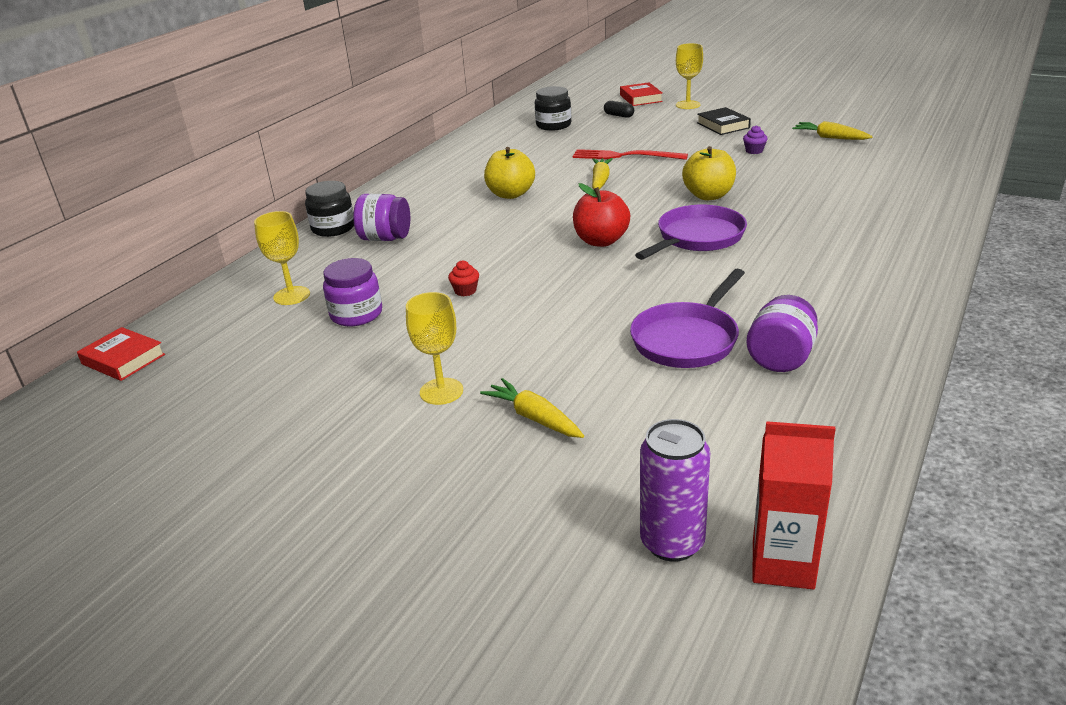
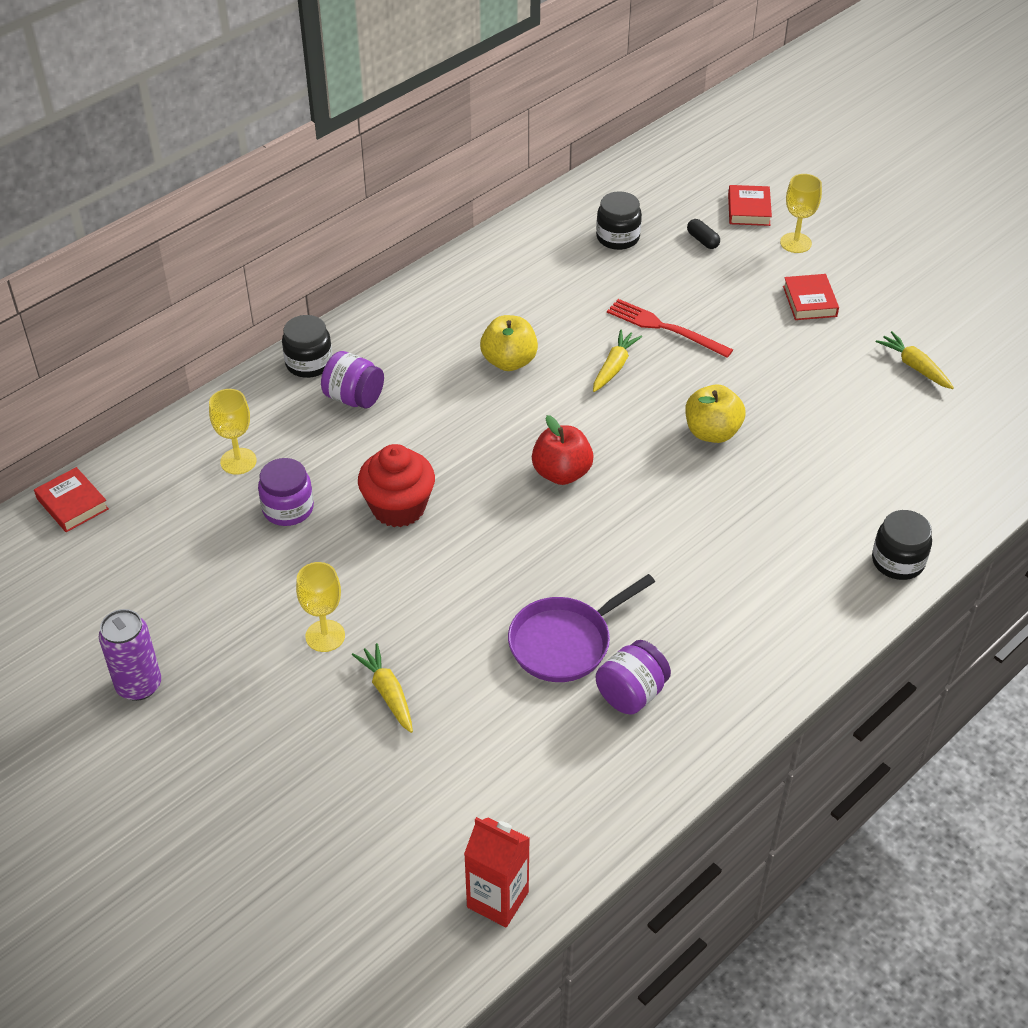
camera: 15 degrees right, 15 degrees up
red cupcake [448,261,479,296] -> red cupcake [358,444,435,527], size x2.46
purple pan [635,205,747,260] -> none
purple can [640,419,710,562] -> purple can moved to [99,609,161,701]
black book [697,107,751,135] -> red book [783,274,839,320]
purple cupcake [743,125,768,154] -> none
none -> black jar [872,510,932,580]

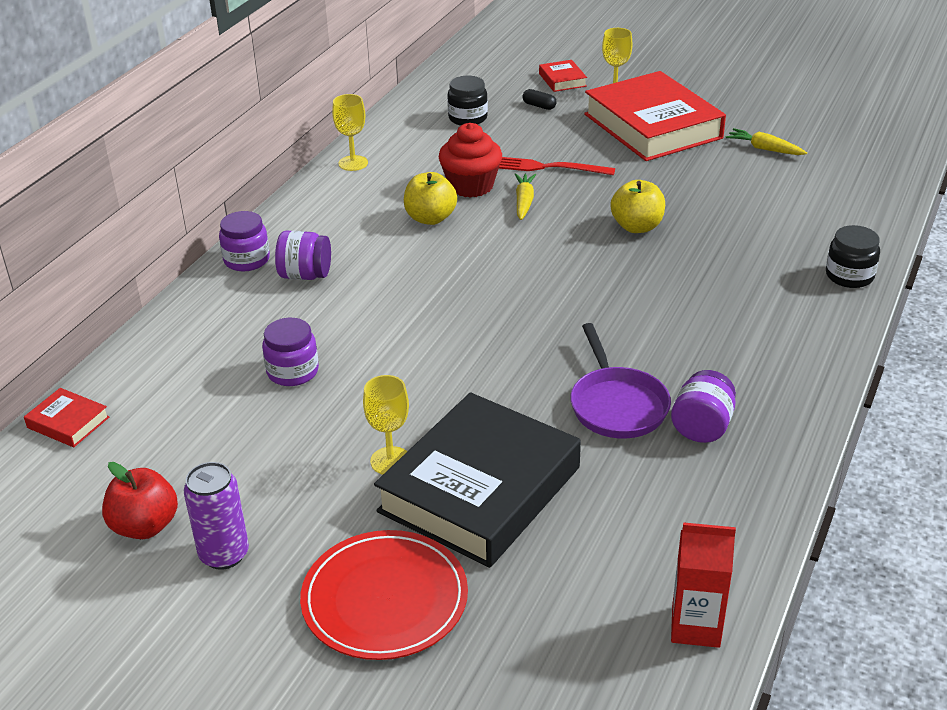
camera: 20 degrees left, 10 degrees down
yellow goblet [209,389,256,475] -> yellow goblet moved to [332,94,368,171]
black jar [282,315,332,378] -> purple jar [219,211,270,271]
yellow carrot [352,643,413,733] -> black book [374,392,581,568]
red cupcake [358,444,435,527] -> red cupcake moved to [439,123,502,198]
purple pan [508,574,655,682] -> purple pan turned 45 degrees counterclockwise [570,323,671,439]
red apple [532,415,594,485] -> red apple moved to [102,462,178,539]
red book [783,274,839,320] -> red book [584,71,726,161], size x2.44
none -> red plate [300,530,468,660]

